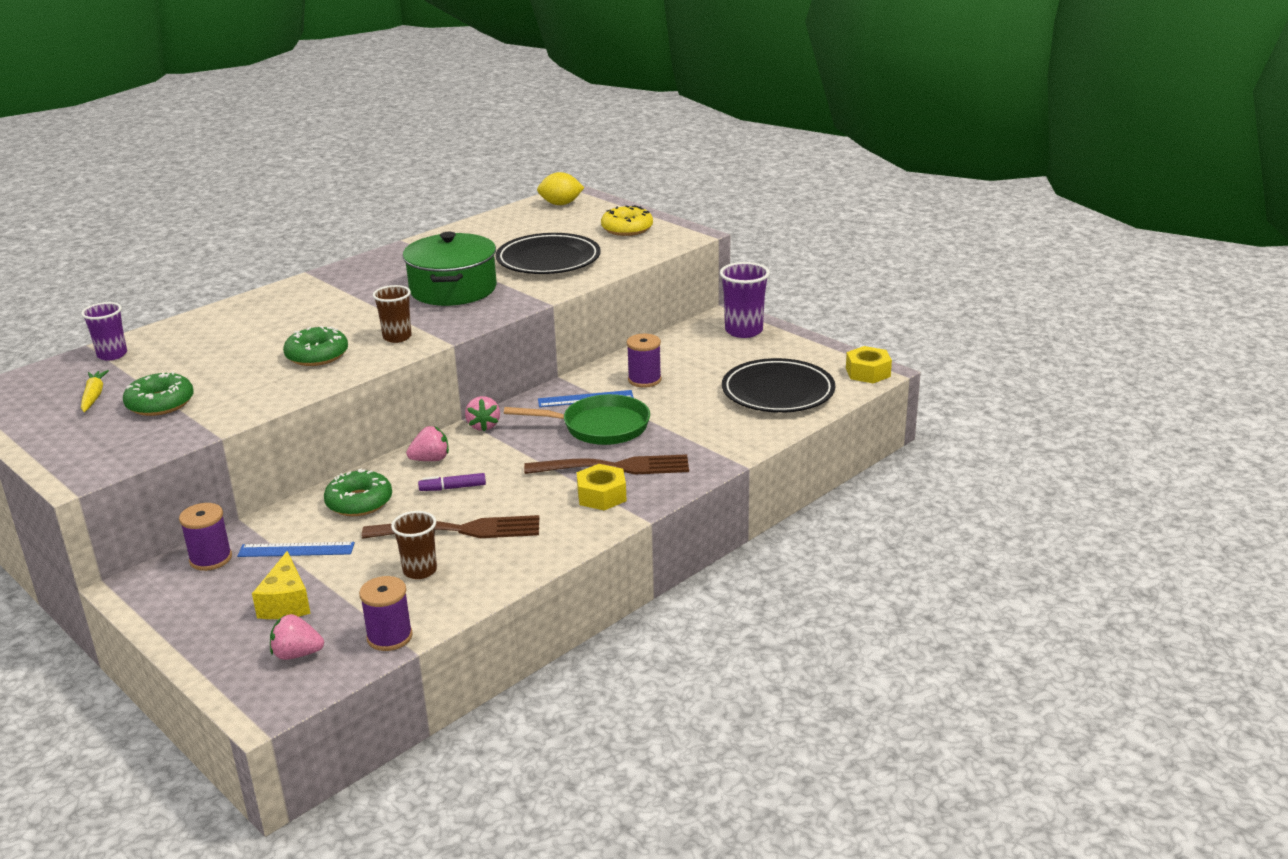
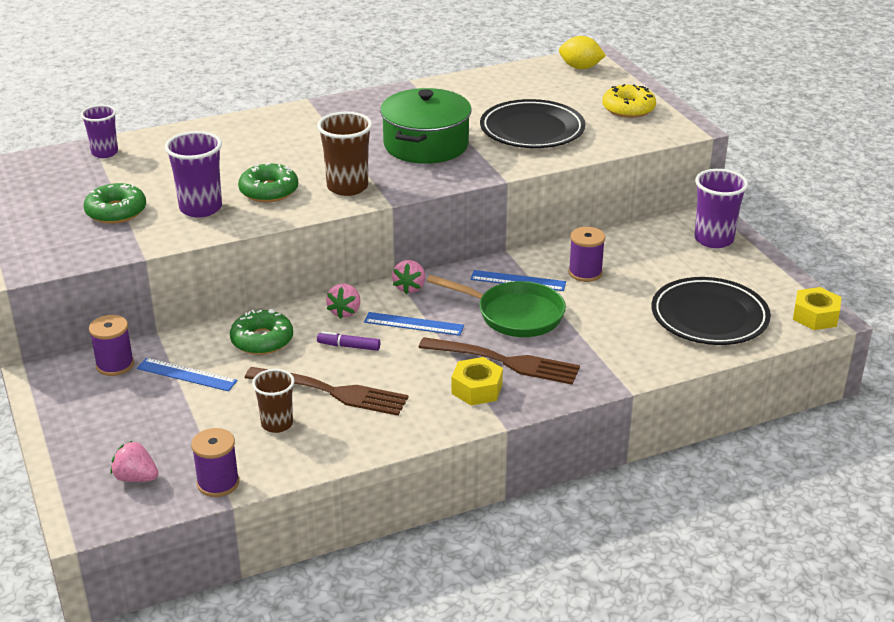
camera: 20 degrees right, 5 degrees up
yellow carrot [81,370,109,412] -> none
yellow cheese [252,551,311,619] -> none
brown cup [373,285,412,343] -> brown cup [317,112,372,196], size x1.50
pink strawberry [406,426,449,461] -> pink strawberry turned 105 degrees clockwise [326,284,361,319]
none -> purple cup [165,131,222,218]
none -> blue ruler [364,312,464,336]

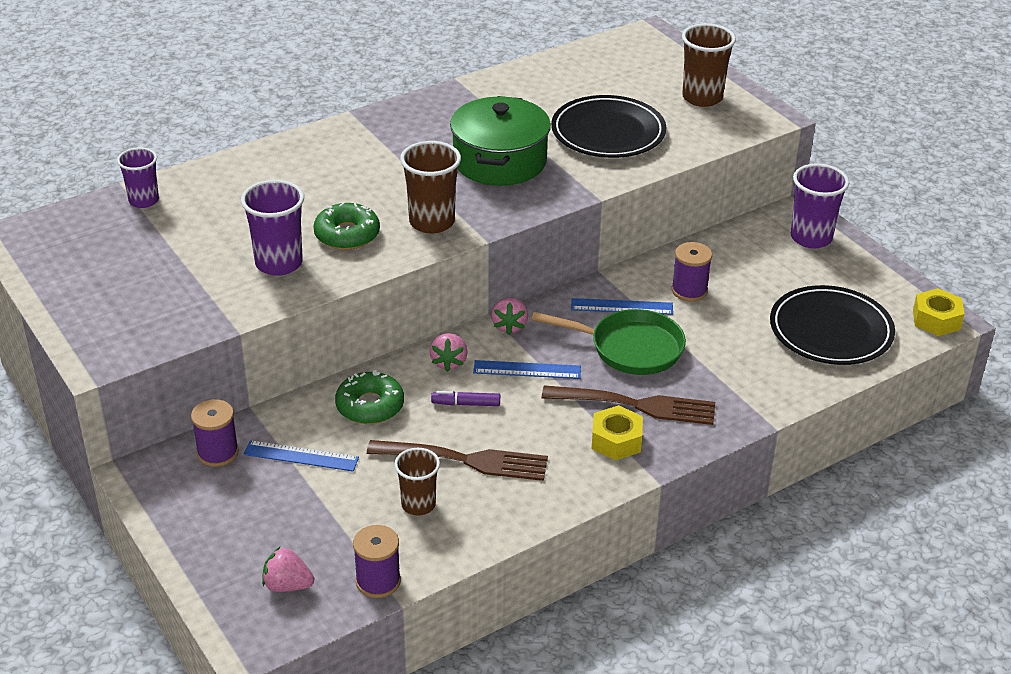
camera: 10 degrees left, 5 degrees up
green donut [84,183,146,224] -> none
yellow lemon [559,36,606,69] -> none
yellow donut [602,84,656,118] -> brown cup [682,24,736,107]

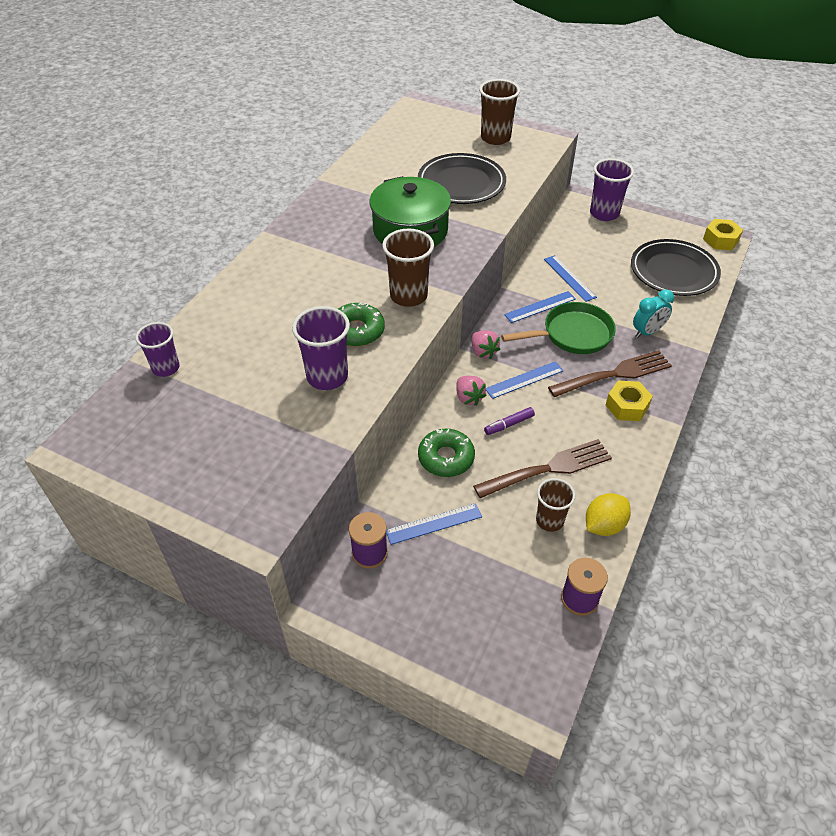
camera: 30 degrees left, 10 degrees up
pink strawberry [262,547,314,592] -> none
purple spool [672,242,712,302] -> blue ruler [544,255,597,302]
none -> yellow lemon [586,493,631,536]
none -> turquoise clock [633,290,674,338]

